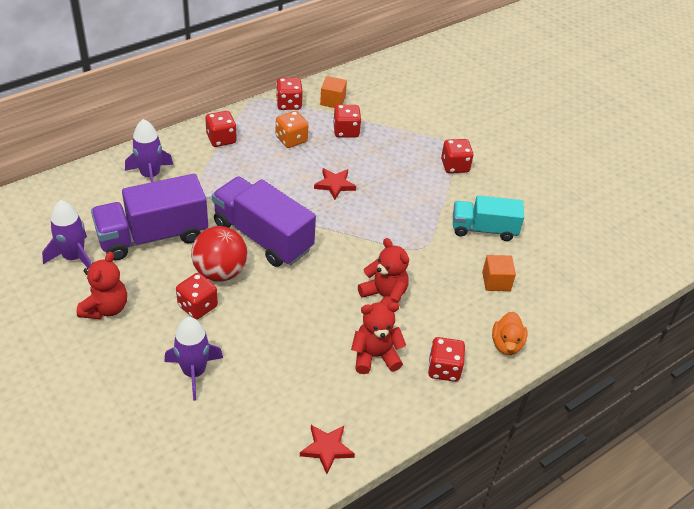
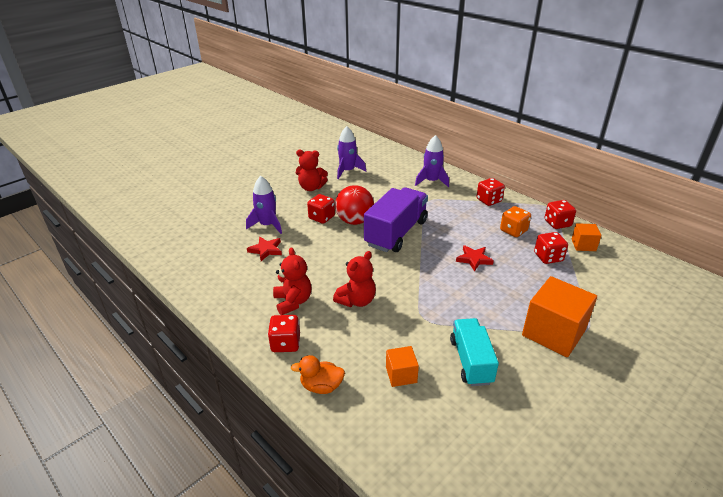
camera: 85 degrees right, 10 degrees down
purple truck [91,174,208,261] -> none
red star [300,425,355,474] -> red star moved to [247,237,282,261]
red dice [441,139,473,173] -> orange cube [522,276,597,357]

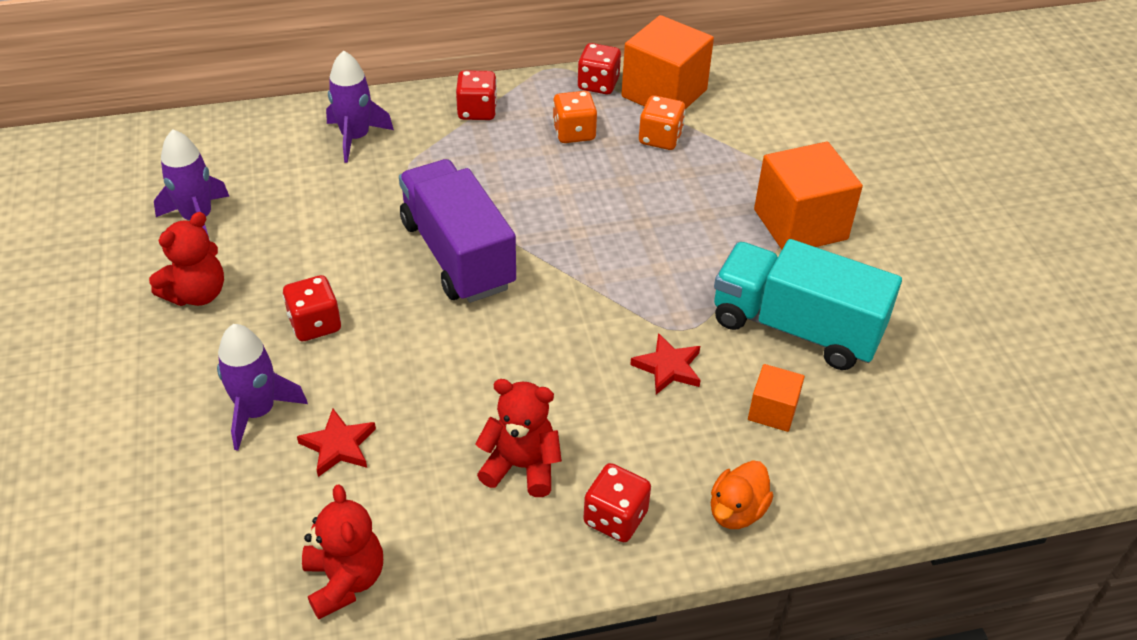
camera: 60 degrees left, 10 degrees up
red teddy bear [333,251,376,307] -> red teddy bear moved to [302,484,383,619]
red ball [335,185,374,225] -> none
turquoise truck [450,318,499,386] -> turquoise truck [714,239,902,370], size x1.53
red star [456,245,494,272] -> red star moved to [630,333,701,394]
red dice [534,232,568,264] -> orange dice [639,95,686,150]
orange cube [572,223,601,251] -> orange cube [621,15,714,109], size x1.97

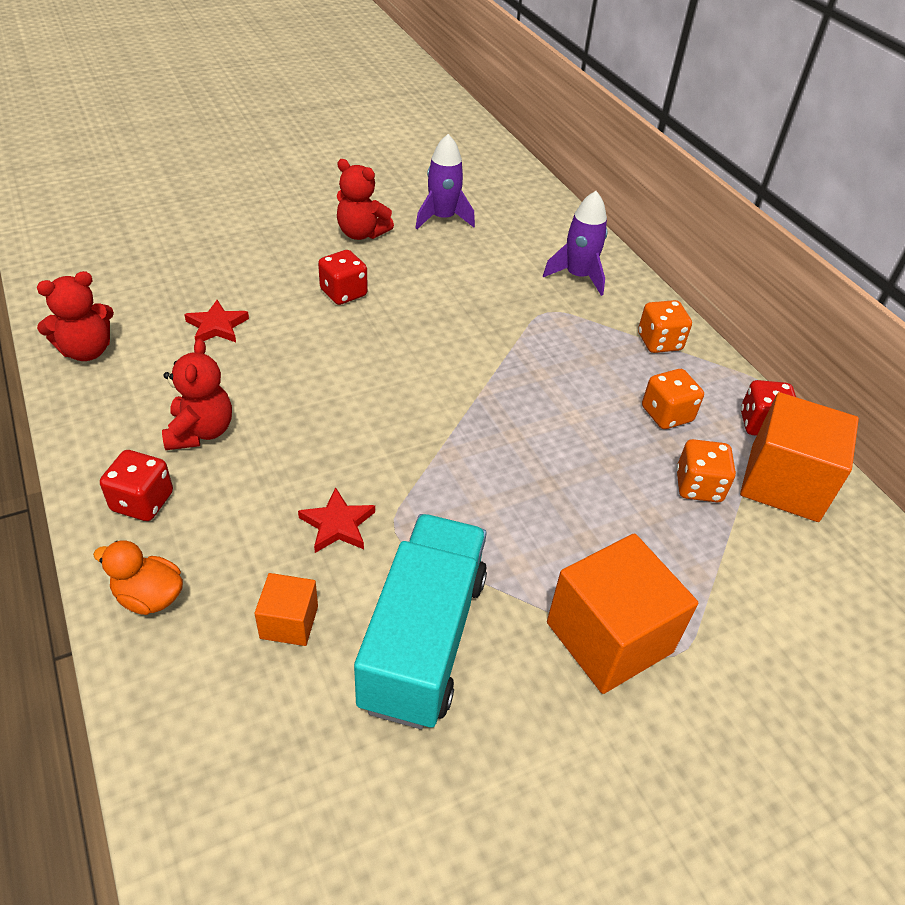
camera: 75 degrees right, 0 degrees up
purple rocket [217,324,308,451] -> none
purple truck [399,159,516,303] -> none
red dice [456,70,497,120] -> orange dice [638,300,692,353]

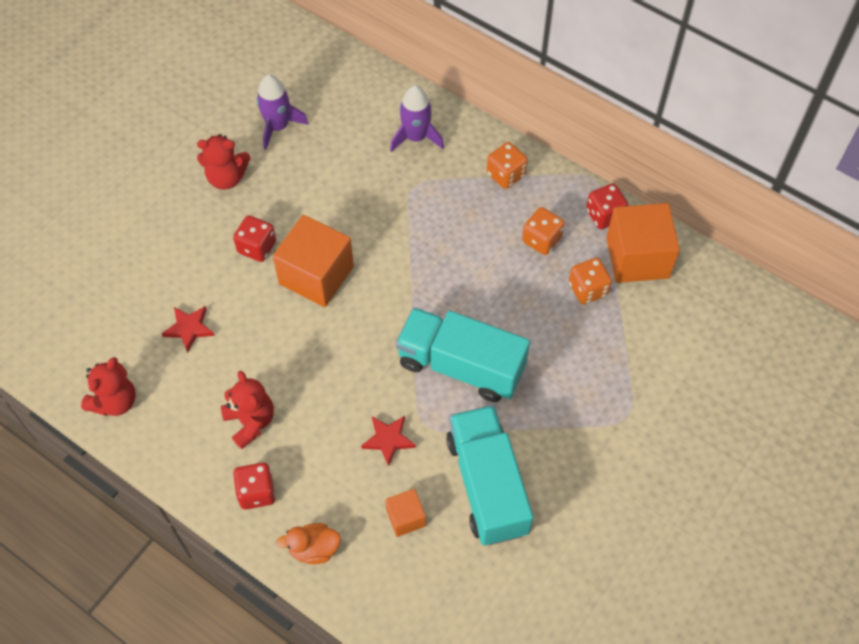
camera: 25 degrees left, 15 degrees up
orange cube [547,533,698,694] -> orange cube moved to [273,215,354,307]
none -> turquoise truck [396,308,530,402]

